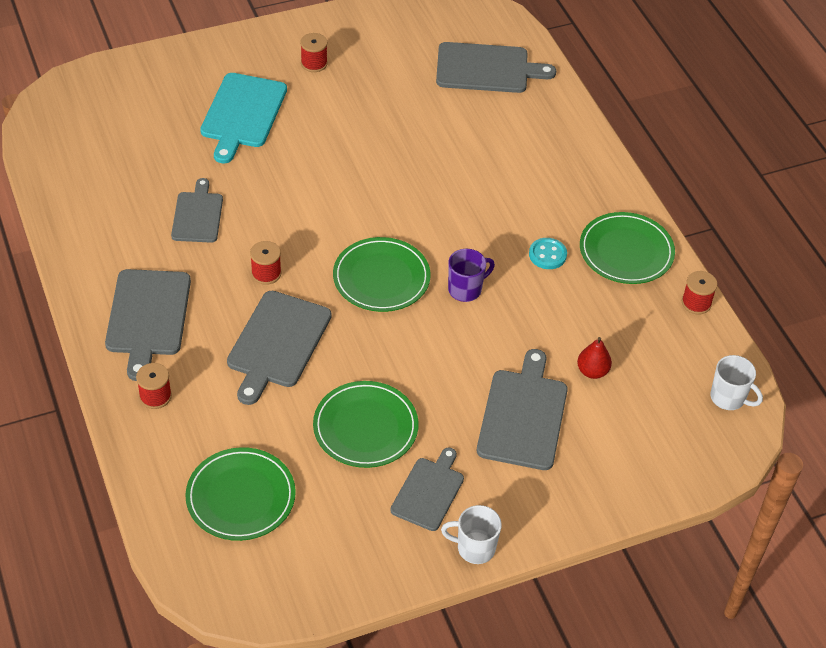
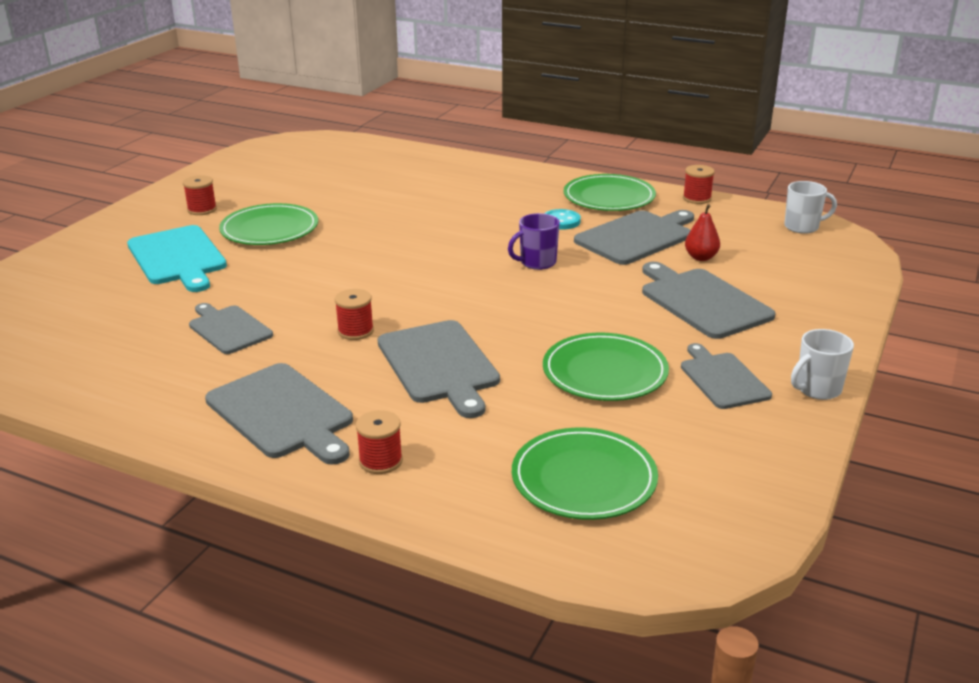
camera: 40 degrees left, 20 degrees down
green plate [333,237,431,312] -> green plate moved to [219,203,318,245]
grey cutting board [436,42,556,93] -> grey cutting board moved to [574,210,694,265]
purple mug [448,249,495,302] -> purple mug turned 135 degrees counterclockwise [508,213,560,270]

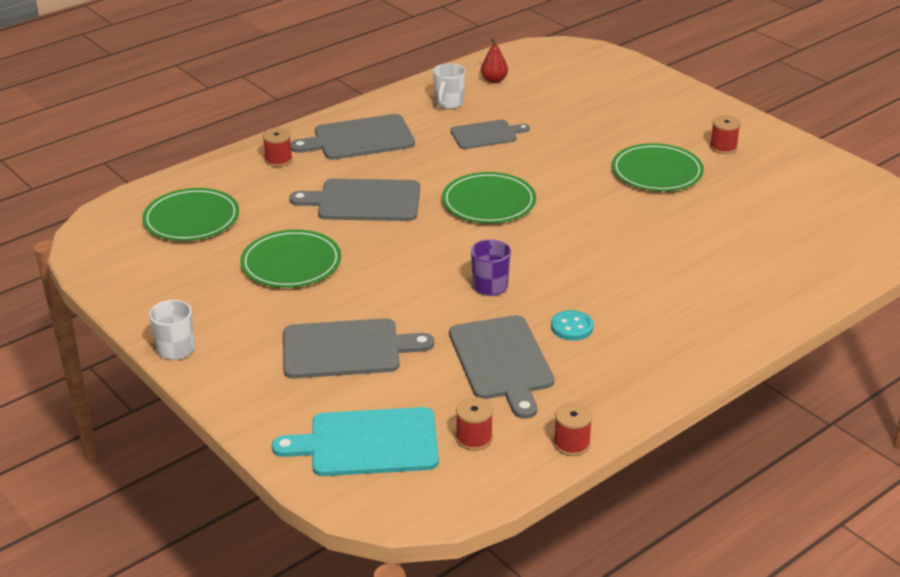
camera: 115 degrees right, 5 degrees up
turquoise cutting board [127,225,227,292] -> turquoise cutting board moved to [272,407,439,476]
red spool [335,289,374,340] -> red spool moved to [456,397,493,451]
green plate [564,174,656,211] -> green plate moved to [442,172,536,223]
grey cutting board [681,343,772,409] -> none
red pear [685,204,720,261] -> red pear moved to [481,38,508,83]
white mug [784,181,837,234] -> white mug moved to [433,63,465,109]

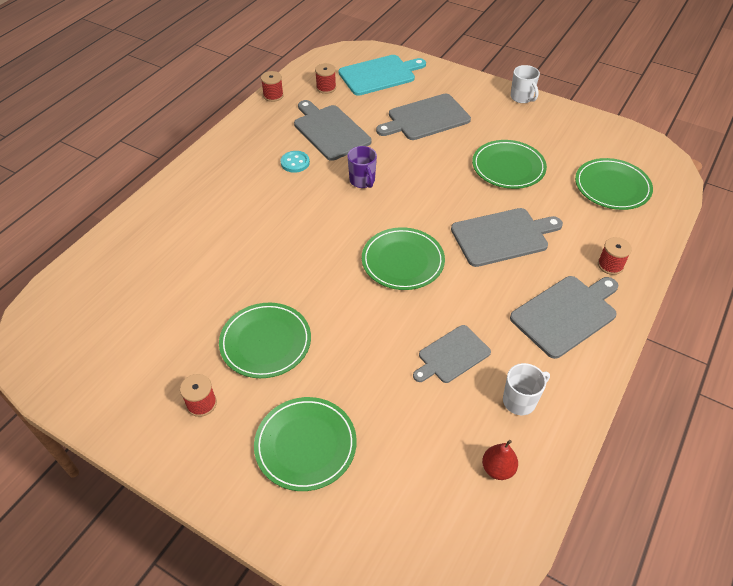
camera: 160 degrees right, 15 degrees up
white mug [433,63,465,109] -> white mug turned 60 degrees clockwise [503,363,550,415]
none -> green plate [254,397,357,491]

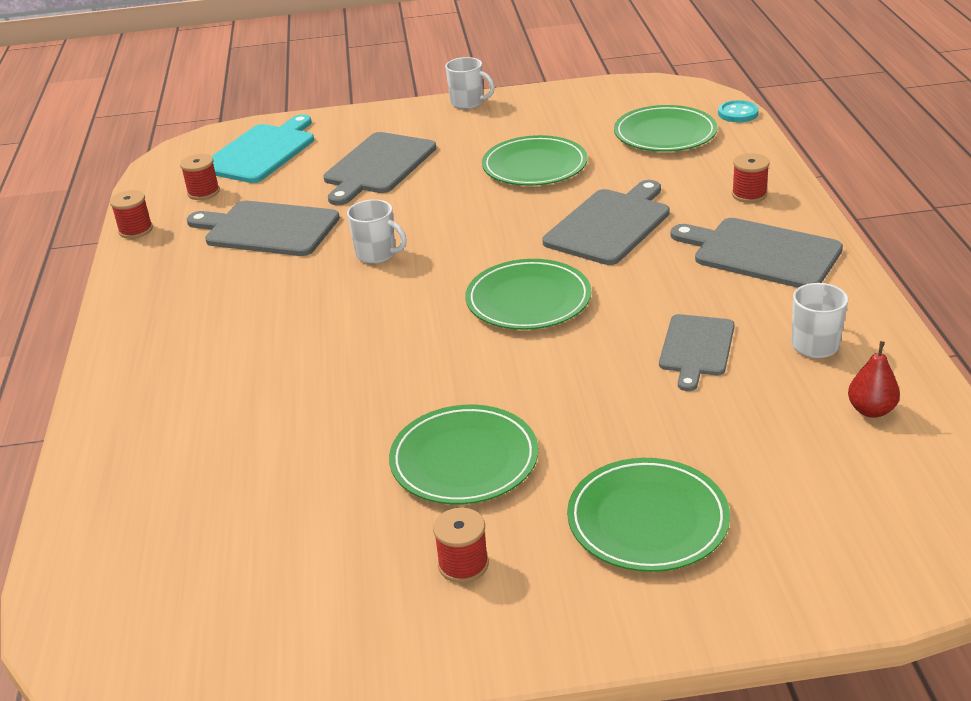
camera: 35 degrees left, 15 degrees down
turquoise button [281,151,310,173] -> turquoise button moved to [718,100,759,122]
purple mug [347,146,377,188] -> white mug [347,199,407,264]
grey cutting board [510,276,618,359] -> grey cutting board turned 75 degrees counterclockwise [671,218,843,288]

